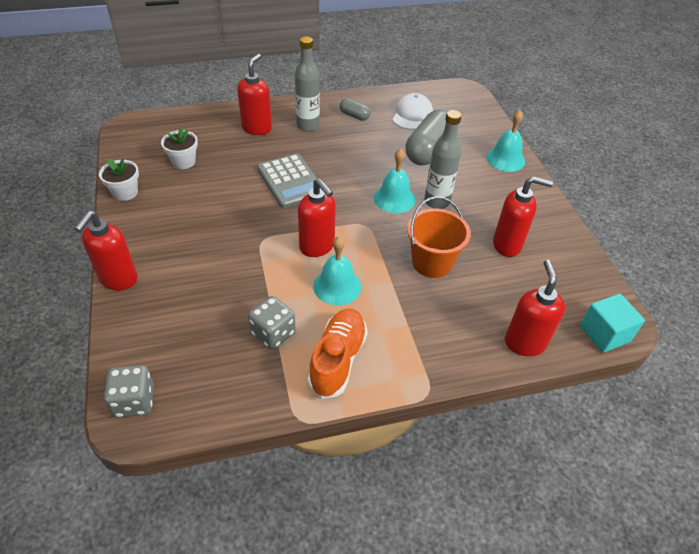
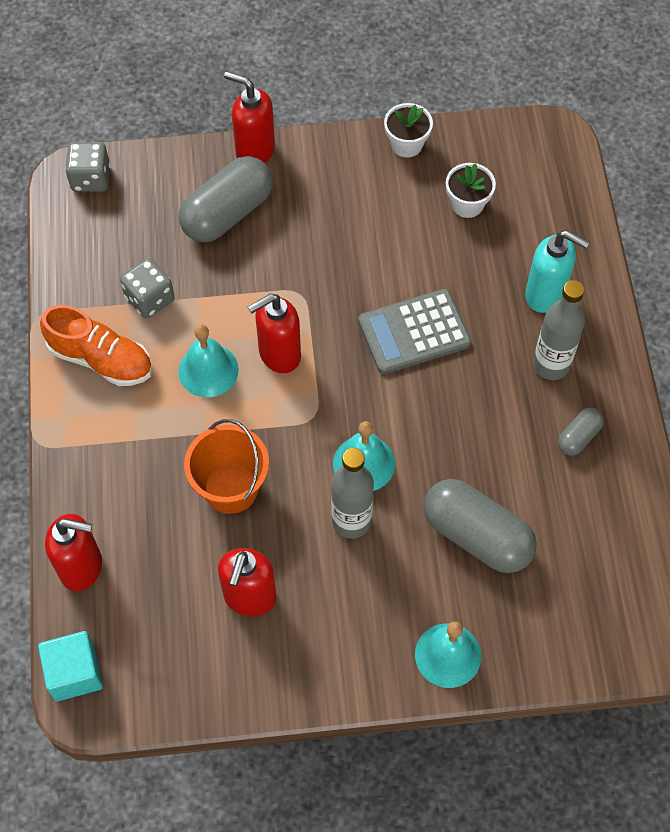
camera: 100 degrees right, 15 degrees up
red soap dispenser [237,54,272,135] -> turquoise soap dispenser [525,230,590,313]
white cap [392,93,433,130] -> none
none -> grey capsule [179,156,273,242]

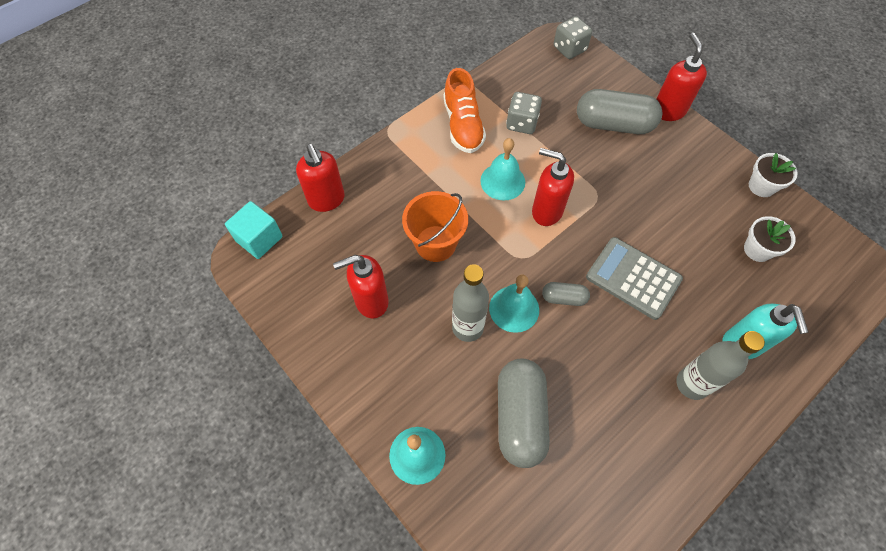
camera: 55 degrees right, 0 degrees up
grey capsule [558,408,604,456] -> grey capsule moved to [542,282,590,306]

